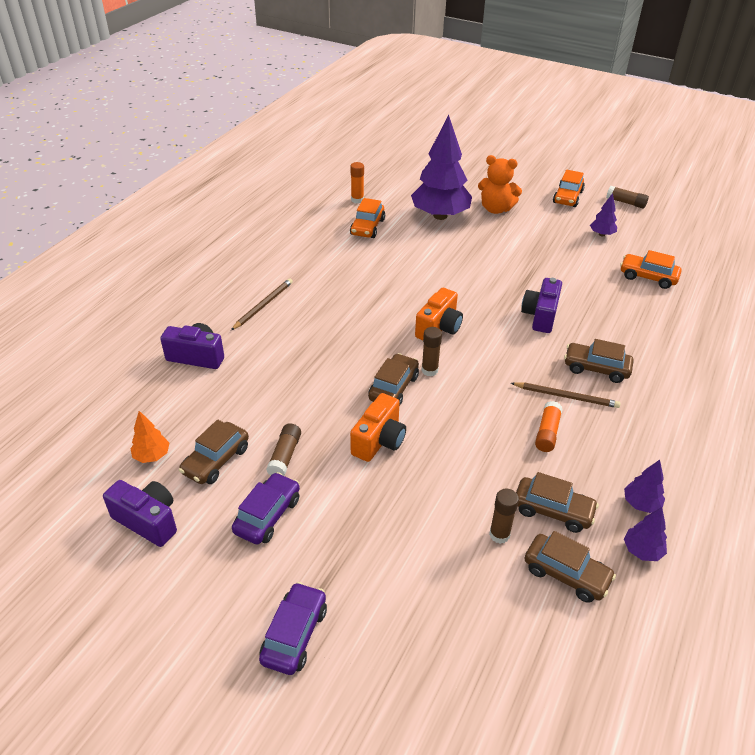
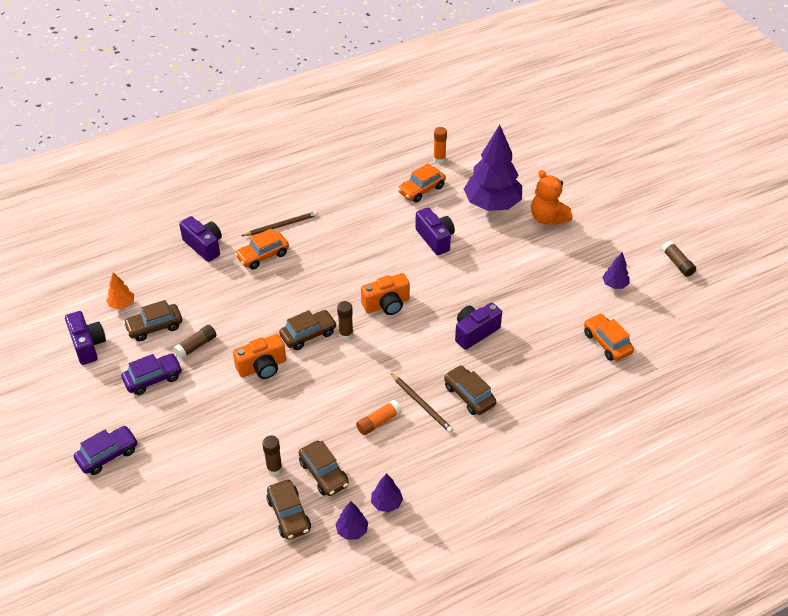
camera: 35 degrees right, 5 degrees up
orange car [553,170,585,207] -> orange car moved to [235,228,289,270]
none -> purple camera [415,207,455,255]

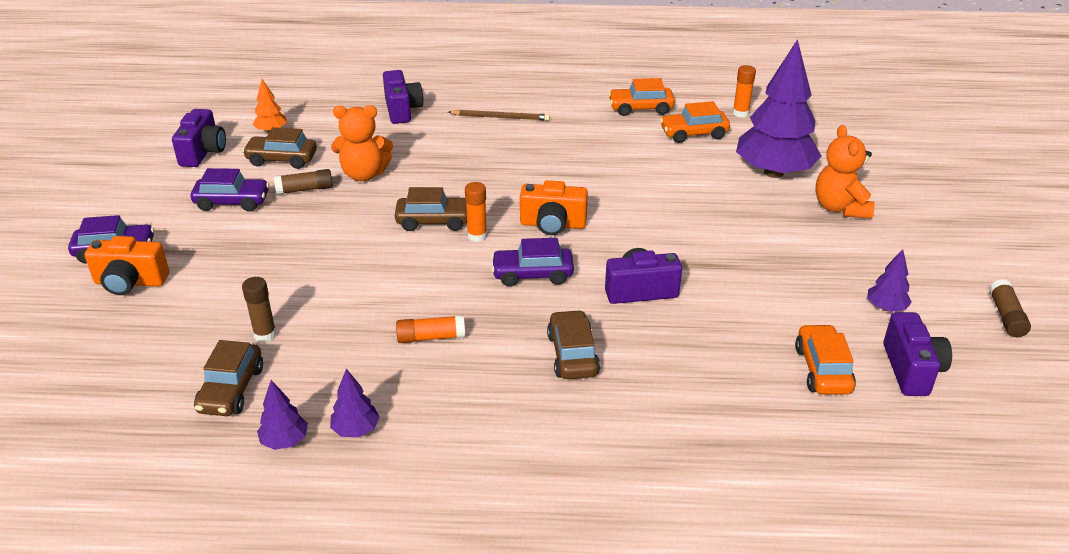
camera: 30 degrees right, 10 degrees down
orange camera [233,334,286,379] -> orange camera moved to [85,236,169,295]
orange car [235,228,289,270] -> orange car moved to [608,78,675,116]
brown car [299,440,349,496] -> none
brown glue stick [337,301,353,340] -> orange glue stick [465,182,487,242]
brown pencil [391,373,453,433] -> none
purple camera [415,207,455,255] -> purple camera moved to [883,312,952,396]
none -> orange teddy bear [331,105,393,181]
none -> purple car [491,238,574,287]

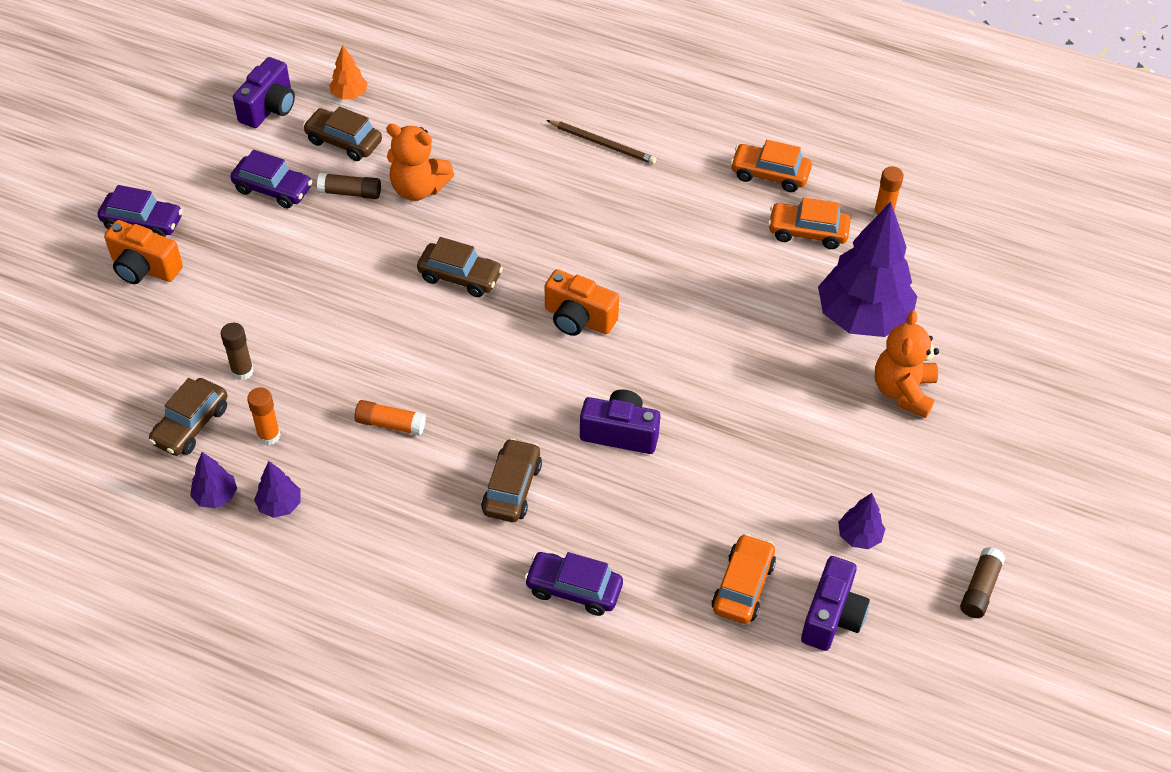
camera: 20 degrees right, 15 degrees up
purple camera [383,70,424,124] -> none
orange glue stick [465,182,487,242] -> orange glue stick moved to [247,387,280,445]
purple car [491,238,574,287] -> purple car moved to [524,552,623,616]

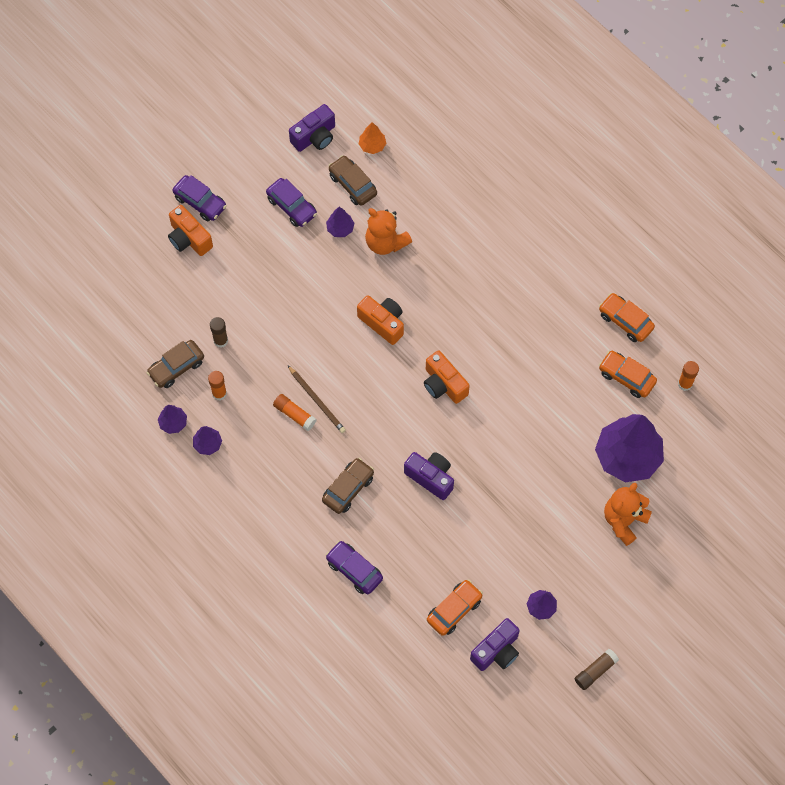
camera: 25 degrees right, 15 degrees up
brown glue stick [317,173,381,199] -> purple tree [326,207,354,237]
brown car [417,237,503,297] -> orange camera [357,295,404,345]
brown pencil [546,120,656,164] -> brown pencil moved to [288,366,346,433]

